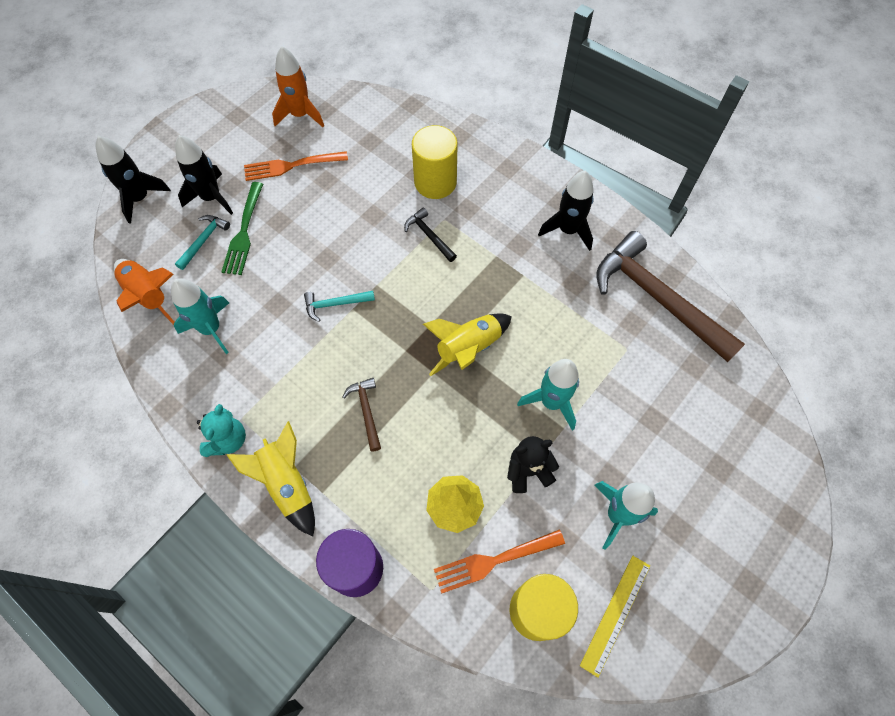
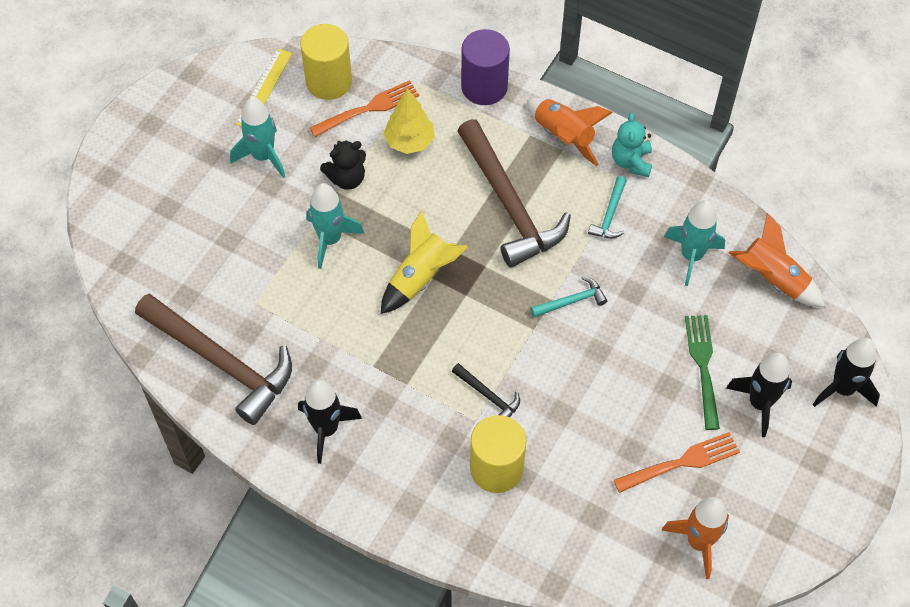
camera: 170 degrees right, 5 degrees down
turquoise hammer [175,215,230,270] -> turquoise hammer moved to [588,176,627,238]
yellow rocket [227,421,315,536] -> orange rocket [527,98,613,166]
brown hammer [343,378,381,451] -> brown hammer [457,119,571,268], size x2.31

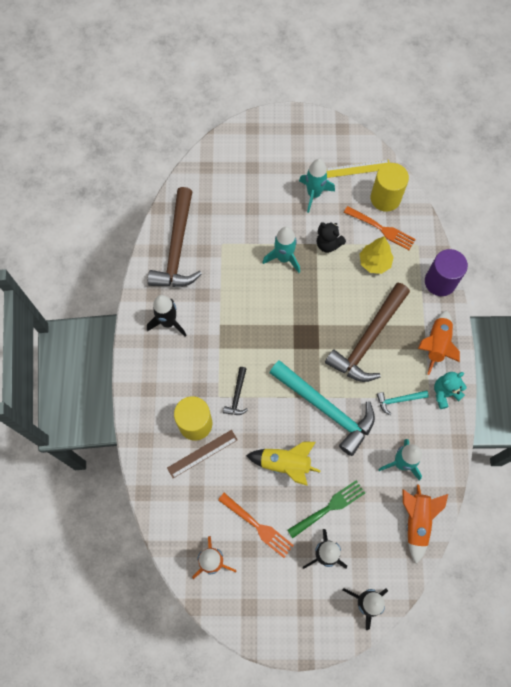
camera: 60 degrees right, 10 degrees up
yellow rocket [381,210,468,314] -> yellow rocket moved to [246,442,321,486]
turquoise hammer [531,276,607,318] -> turquoise hammer [270,360,375,456], size x2.31
none -> brown ruler [167,430,238,478]

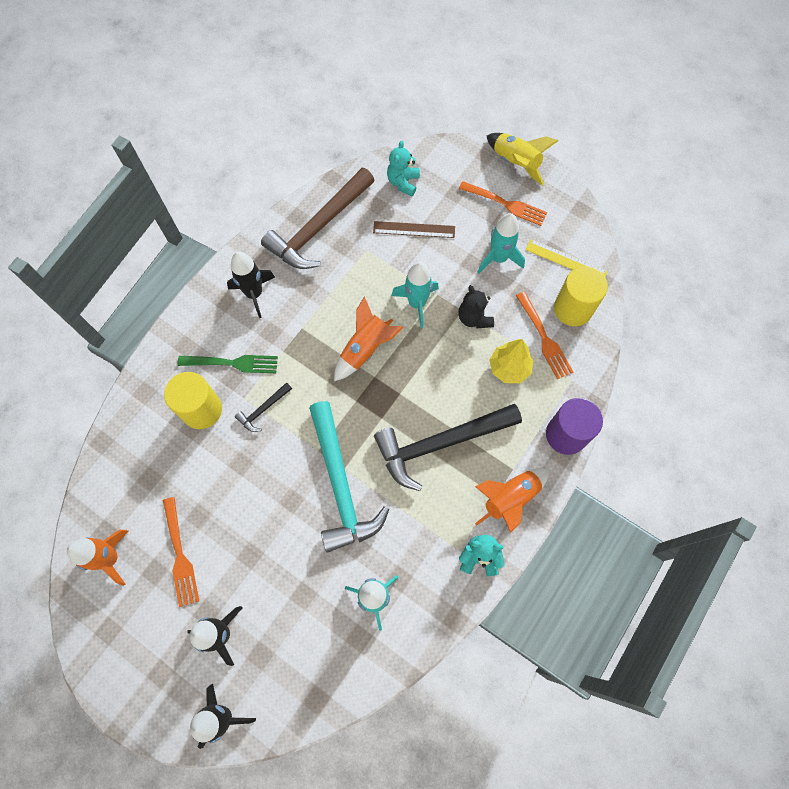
camera: 35 degrees right, 0 degrees up
brown ruler [167,430,238,478] -> brown ruler moved to [373,221,455,238]
yellow rocket [246,442,321,486] -> yellow rocket moved to [486,133,558,185]
green fork [287,480,365,538] -> green fork moved to [178,355,278,373]
brown hammer [325,283,410,382] -> black hammer [374,404,522,491]
turquoise hammer [377,390,429,415] -> none
orange rocket [403,485,448,564] -> orange rocket moved to [334,297,403,381]
none -> turquoise teddy bear [387,140,420,196]
none -> orange fork [459,181,547,226]

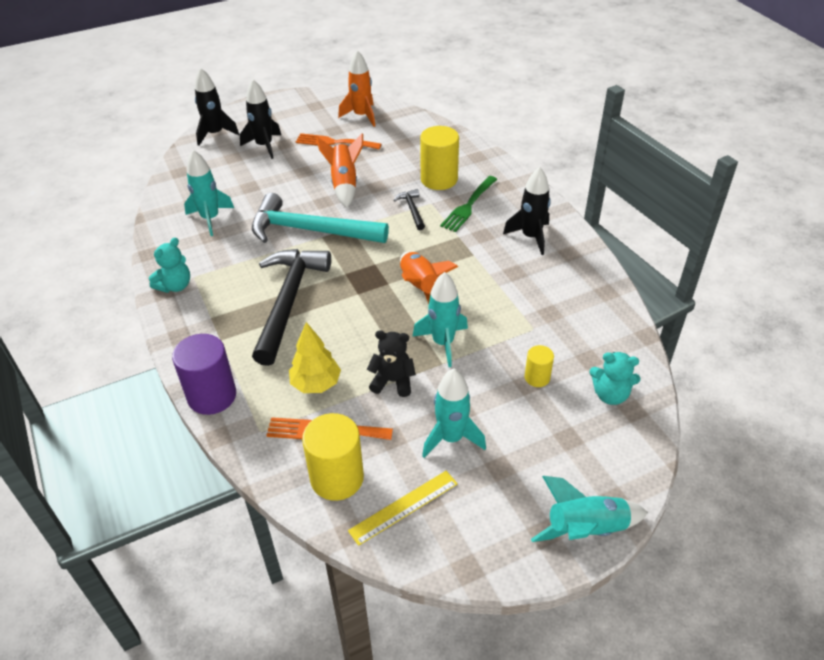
camera: 120 degrees right, 25 degrees down
brown hammer [261,168,375,269] -> none
brown ruler [373,221,455,238] -> yellow cylinder [525,345,554,387]
turquoise teddy bear [387,140,420,196] -> turquoise teddy bear turned 150 degrees clockwise [589,352,641,405]
orange fork [459,181,547,226] -> none
orange rocket [475,468,549,533] -> orange rocket moved to [316,134,363,208]
yellow rocket [486,133,558,185] -> turquoise rocket [531,476,648,542]

